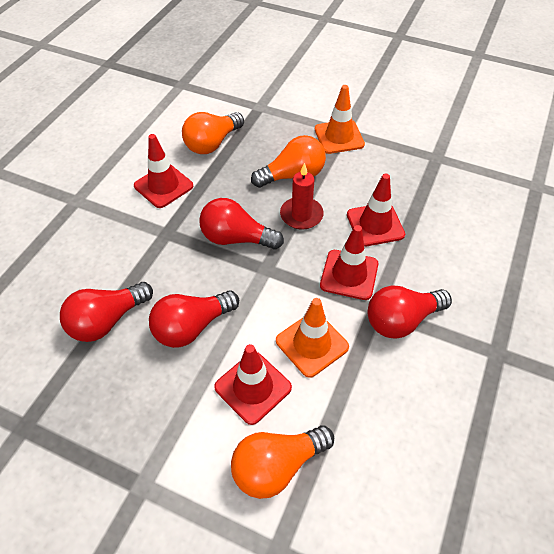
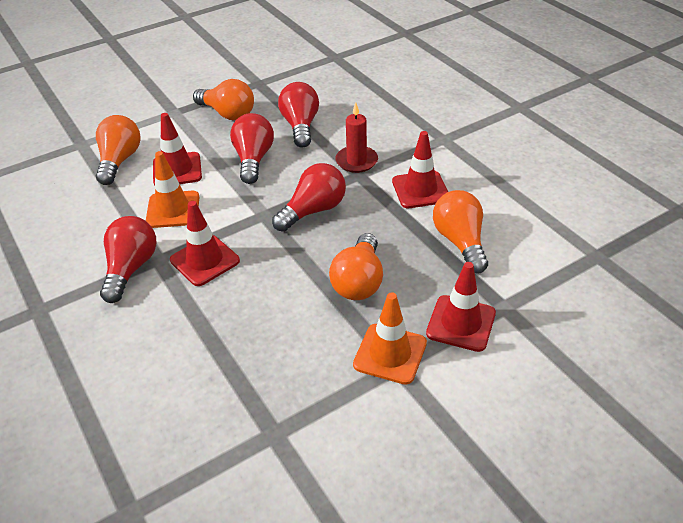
camera: 125 degrees right, 10 degrees down
red candle [280,163,324,230] -> red candle moved to [336,102,378,173]
red traffic cone [347,174,405,247] -> red traffic cone moved to [426,262,496,352]
none -> orange light bulb [193,79,254,120]

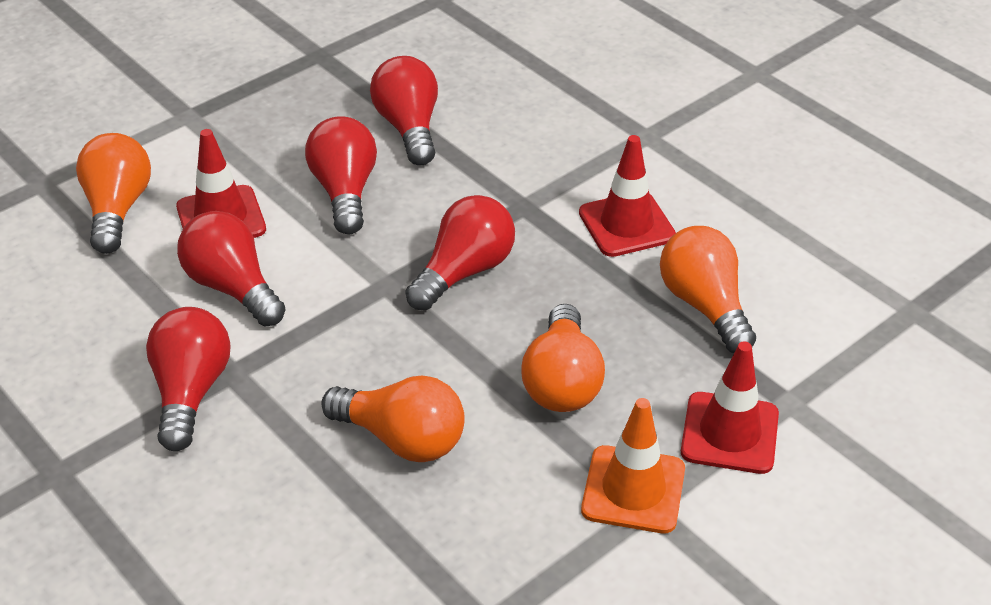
camera: 10 degrees left, 0 degrees up
orange traffic cone [146,151,199,228] -> red light bulb [177,211,286,326]
red traffic cone [170,201,240,286] -> none
orange light bulb [193,79,254,120] -> orange light bulb moved to [321,376,465,462]
red candle [336,102,378,173] -> none

